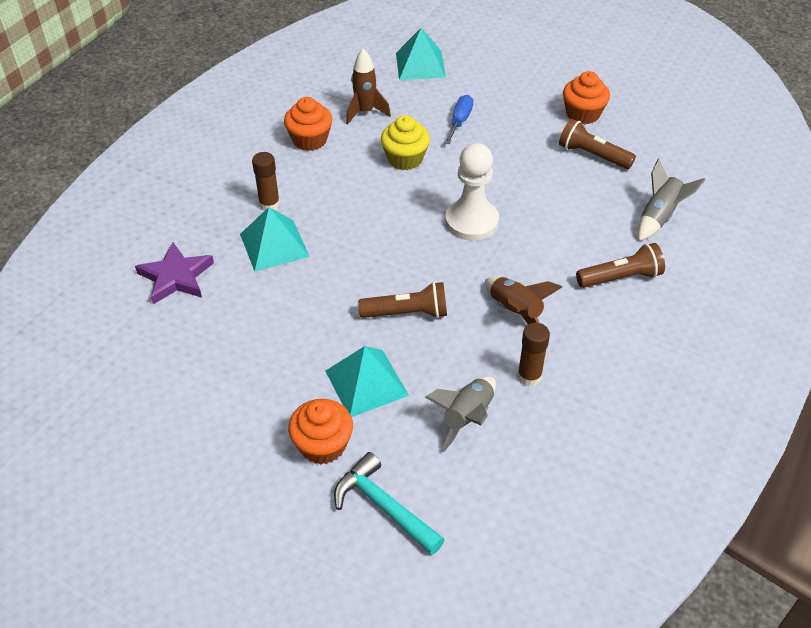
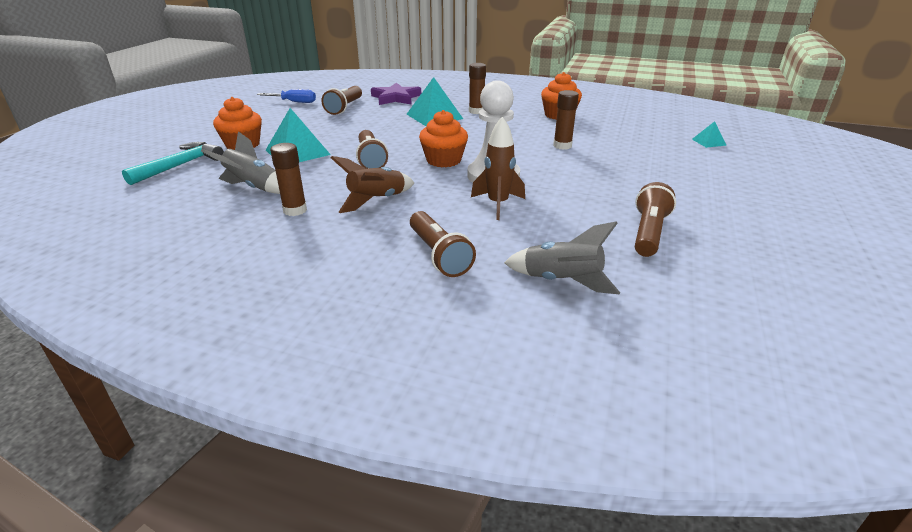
camera: 80 degrees right, 15 degrees down
brown rocket [346,49,391,125] -> brown rocket moved to [471,116,525,220]
yellow cupcake [381,115,430,170] -> brown glue stick [553,90,579,150]
turquoise pyramid [396,28,446,80] -> turquoise pyramid [692,121,726,148], size x0.50
blue screwdriver [445,95,473,144] -> blue screwdriver moved to [257,89,316,103]
orange cupcake [563,71,610,124] -> orange cupcake moved to [419,110,468,167]
none -> brown flashlight [322,86,362,115]

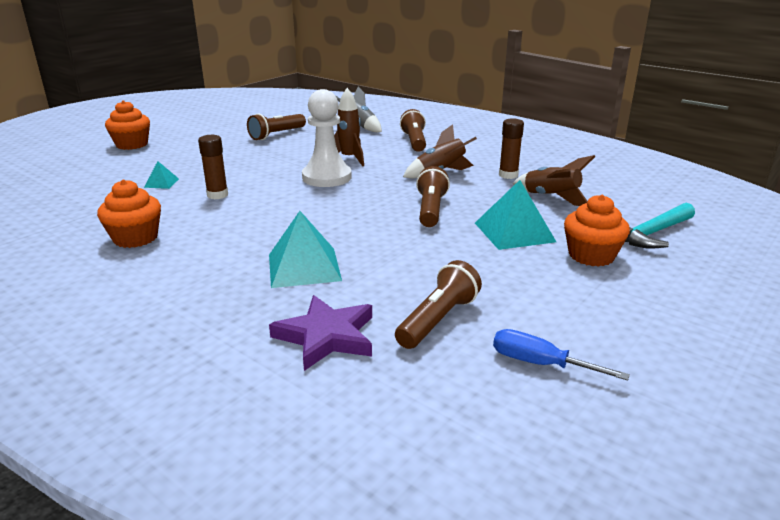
camera: 160 degrees left, 5 degrees down
grey rocket [201,131,280,194] -> brown rocket [512,155,595,206]
orange cupcake [419,110,468,167] -> orange cupcake moved to [105,100,150,150]
brown glue stick [469,63,486,114] -> none
turquoise pyramid [692,121,726,148] -> turquoise pyramid moved to [144,161,179,189]

